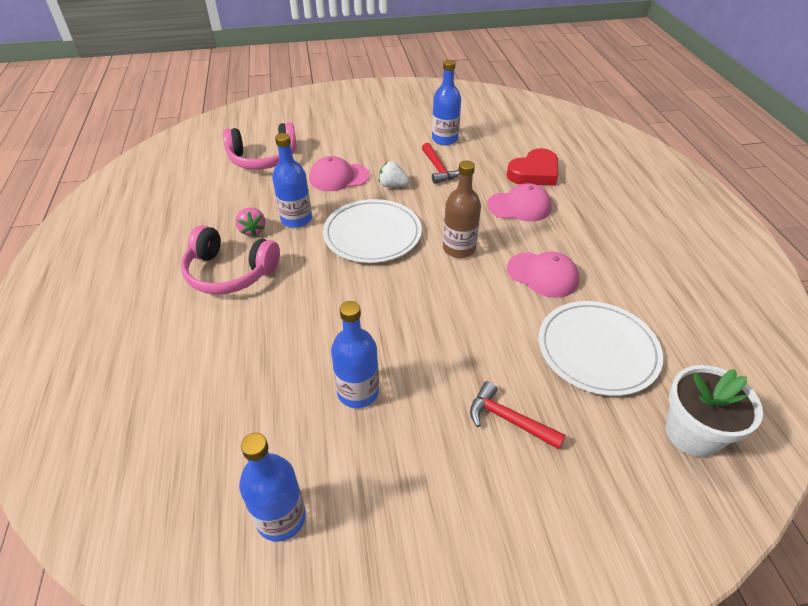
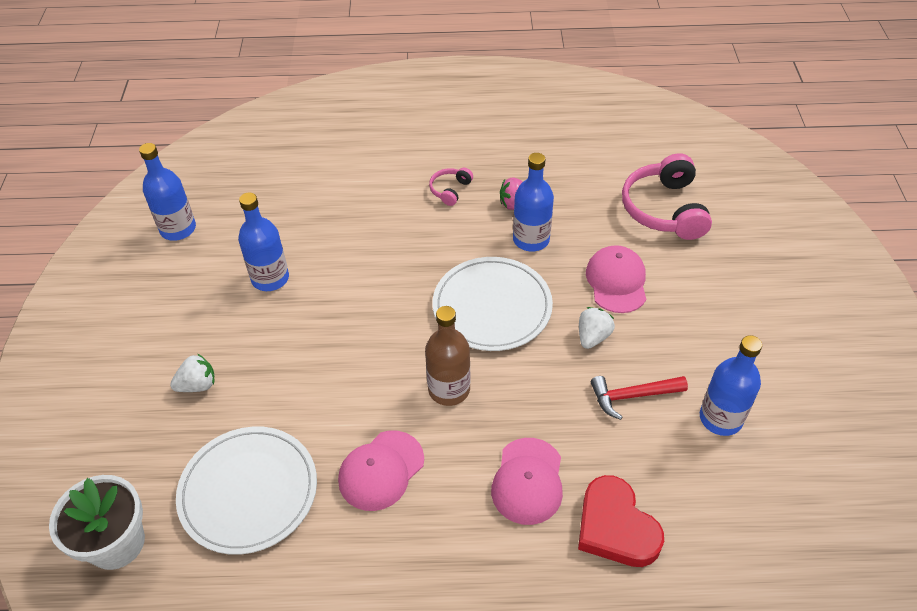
camera: 100 degrees right, 5 degrees up
pink headphones [181,225,280,294] -> pink headphones [429,168,473,206], size x0.48
red hammer [470,381,566,449] -> white strawberry [170,354,215,392]

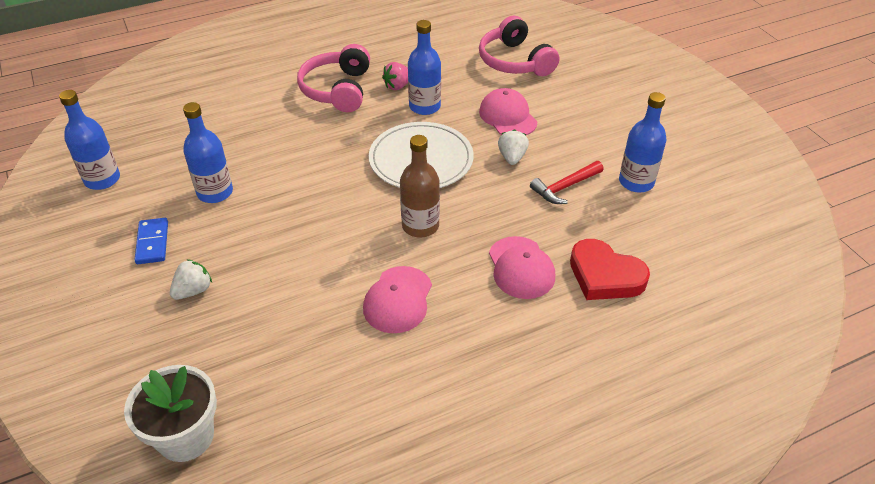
camera: 25 degrees left, 5 degrees down
white plate [176,427,317,555] -> none
pink headphones [429,168,473,206] -> pink headphones [297,44,370,112], size x2.08
none -> blue domino [134,218,168,264]

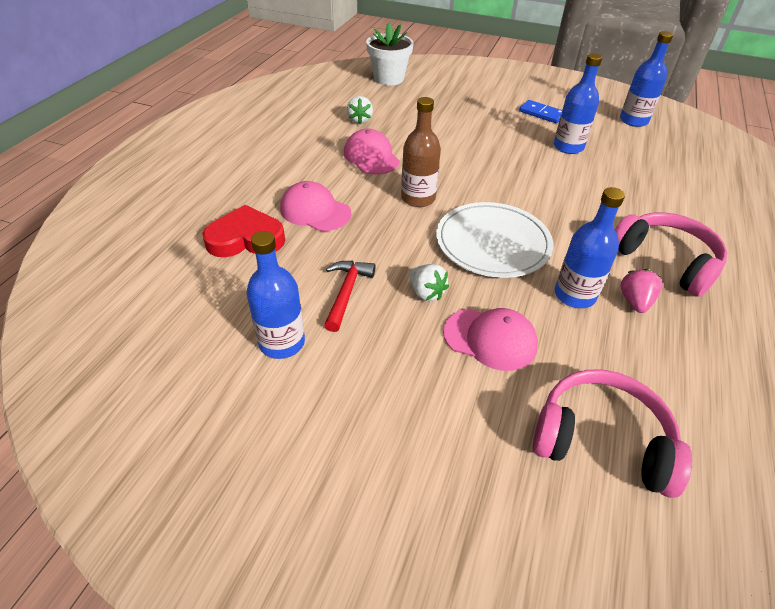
camera: 135 degrees right, 0 degrees up
white strawberry [170,259,212,300] -> white strawberry moved to [347,96,373,124]

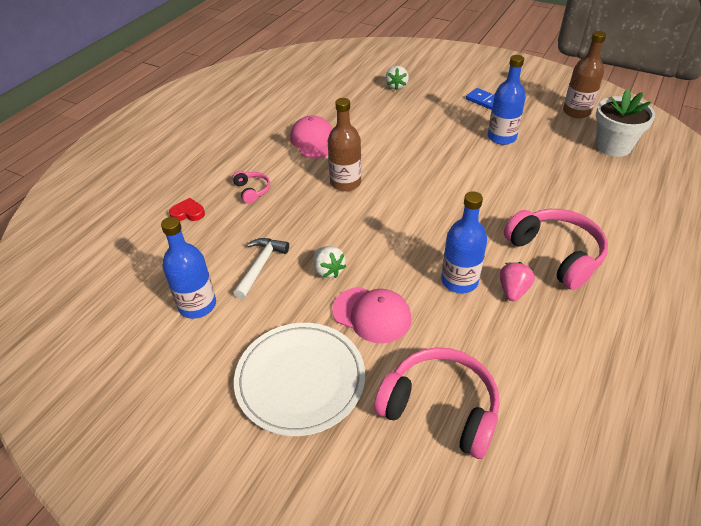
camera: 10 degrees right, 0 degrees up
red heart [202,205,285,257] -> red heart [169,198,205,221], size x0.51
pink cap [280,181,351,231] -> pink headphones [232,171,270,204]
red hammer [324,261,376,332] -> white hammer [233,238,289,299]
white strawberry [347,96,373,124] -> white strawberry moved to [385,66,409,90]
white flower pot [366,22,414,85] -> white flower pot moved to [595,88,655,157]
white plate [436,202,553,278] -> white plate moved to [234,323,365,436]
blue bottle [620,31,673,127] -> brown bottle [563,31,606,118]

